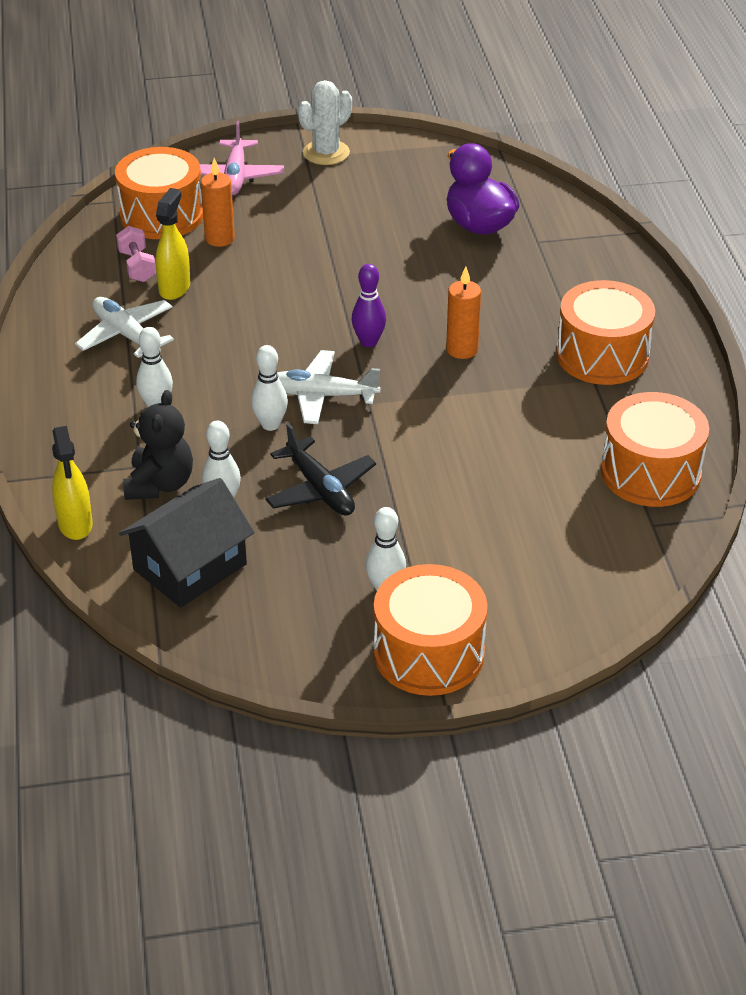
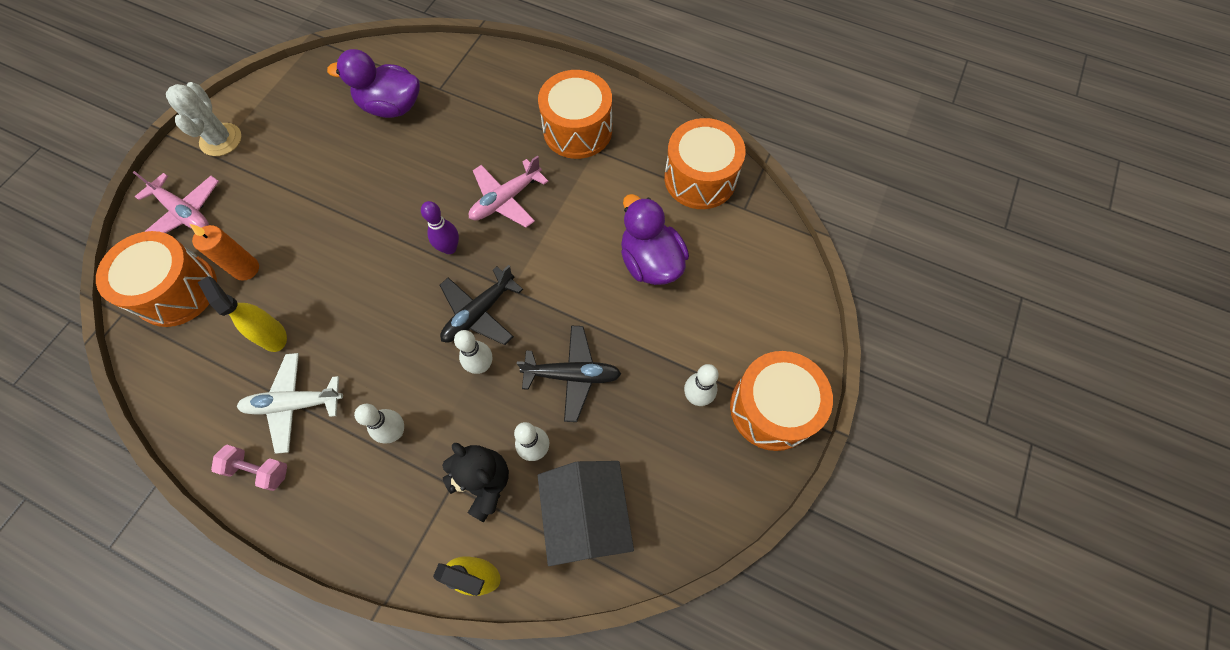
camera: 55 degrees left, 25 degrees up
pink dumbbell [116,226,156,282] -> pink dumbbell moved to [211,445,287,491]
white plane [277,350,380,424] -> black plane [440,265,523,345]
orange candle [446,266,481,359] -> pink plane [469,156,548,228]
none -> purple duck [621,194,689,285]

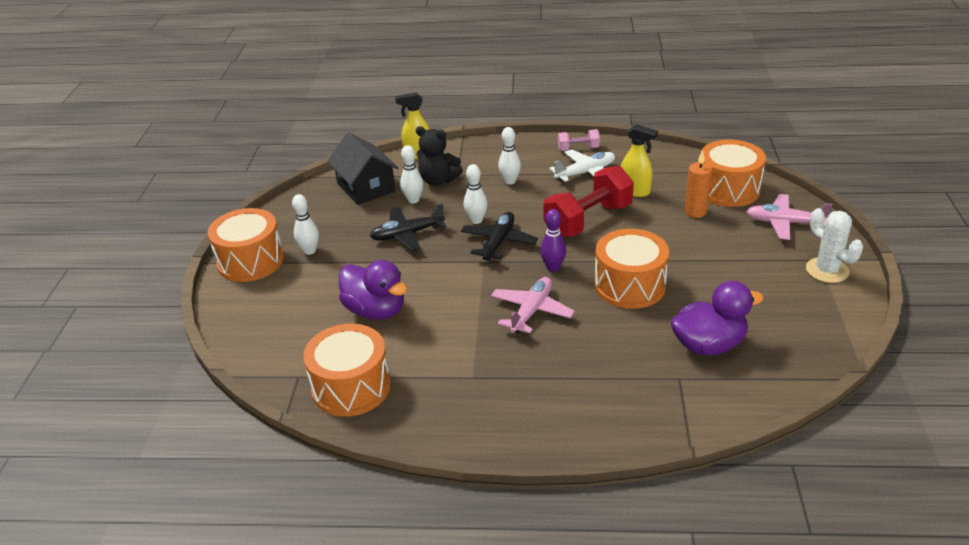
camera: 160 degrees right, 30 degrees down
orange drum [538,70,612,159] -> orange drum moved to [595,229,669,309]
none -> red dumbbell [543,166,634,237]

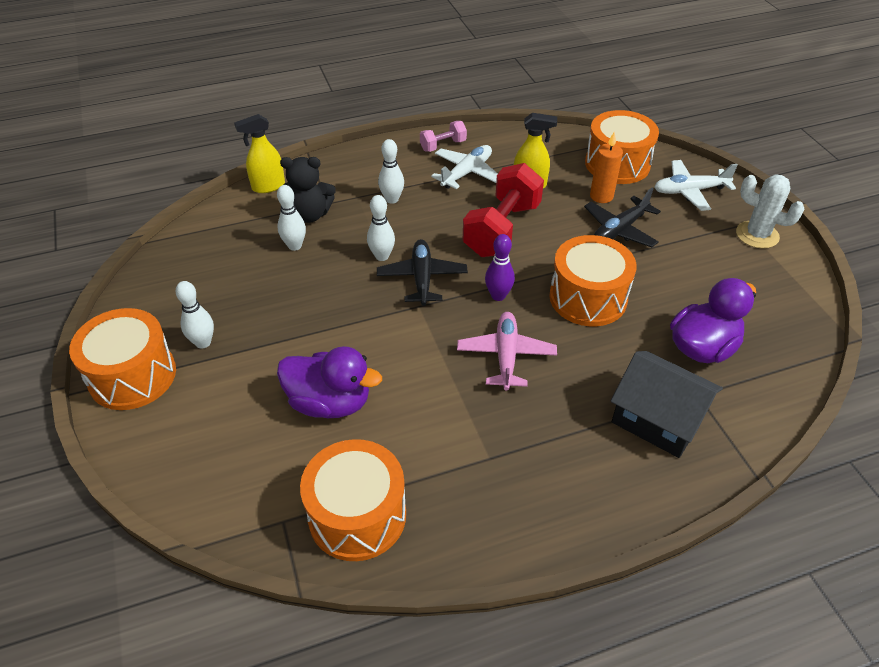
camera: 25 degrees left, 10 degrees up
black house [327,132,399,205] -> black house moved to [611,351,723,458]
black plane [370,203,446,251] -> black plane moved to [584,188,661,247]
pink plane [746,194,832,240] -> white plane [654,160,738,211]

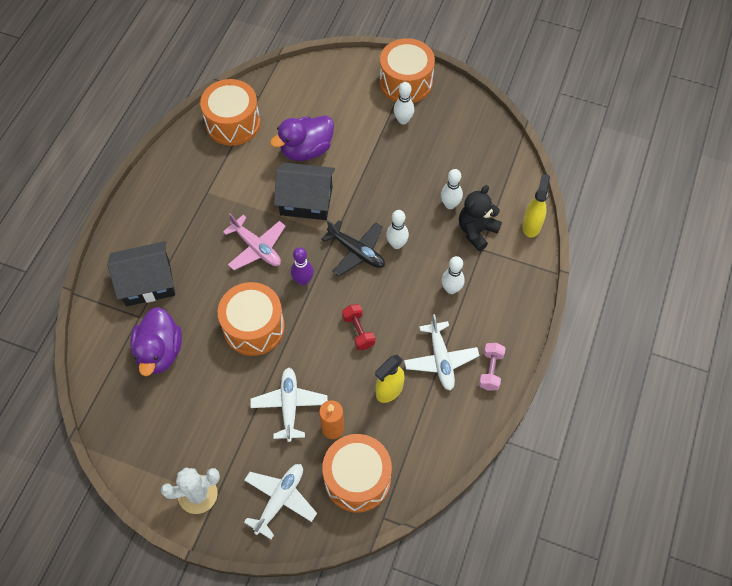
camera: 130 degrees right, 15 degrees up
red dumbbell [463,163,544,257] -> red dumbbell [342,304,375,350], size x0.50
black plane [584,188,661,247] -> white plane [250,367,328,442]
none -> black house [274,162,335,220]

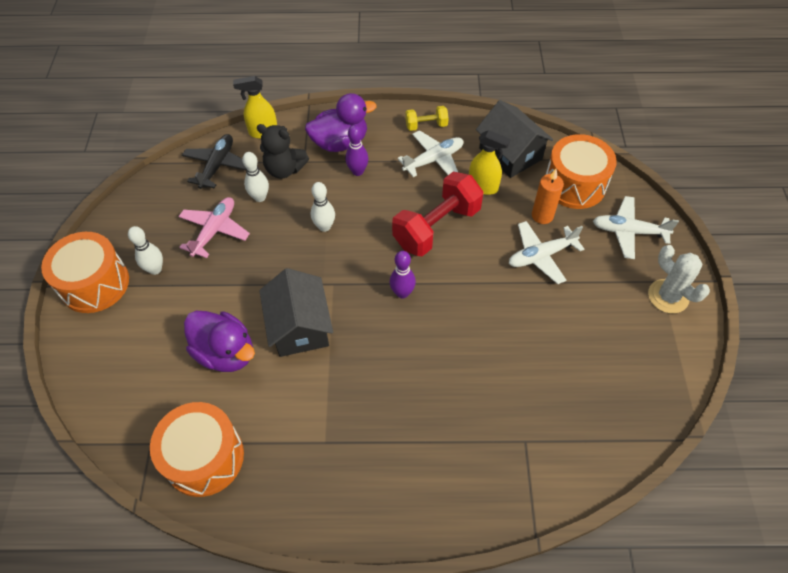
camera: 110 degrees left, 5 degrees down
black house [107,241,175,306] -> black house moved to [476,100,553,178]
purple duck [130,307,182,376] -> purple duck moved to [305,93,377,152]
orange drum [218,282,285,356] -> none
pink plane [223,213,285,270] -> pink plane moved to [178,197,250,258]
black plane [321,220,385,276] -> black plane moved to [182,134,246,189]
red dumbbell [342,304,375,350] -> red dumbbell [392,172,483,256], size x2.02
white bowling pin [442,256,465,294] -> purple bowling pin [345,125,369,176]
pink dumbbell [479,343,506,390] -> yellow dumbbell [405,106,449,131]

